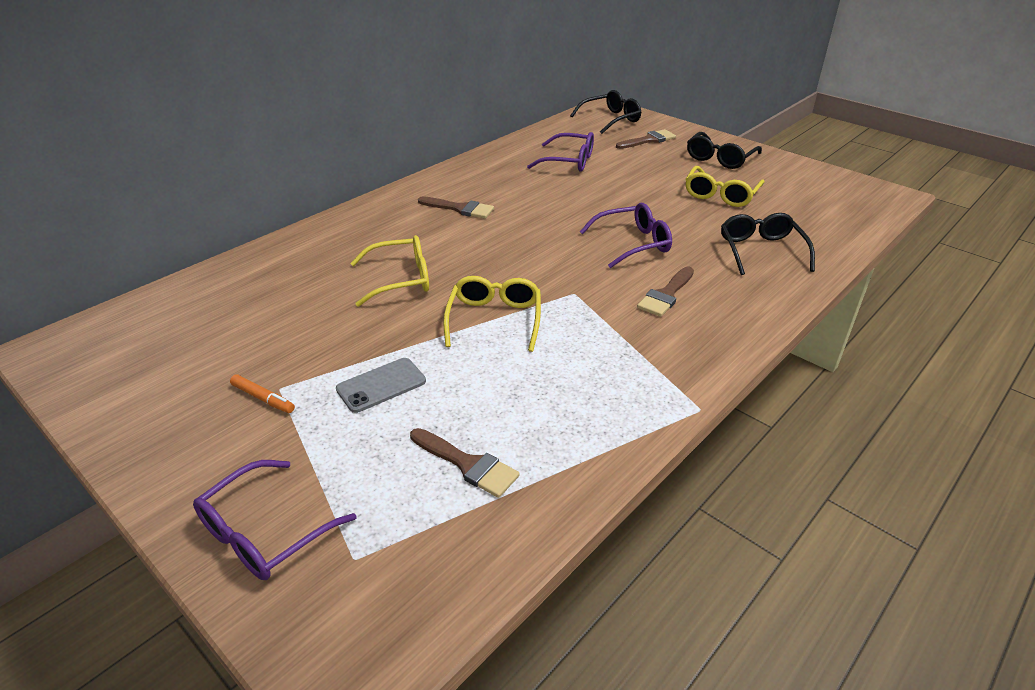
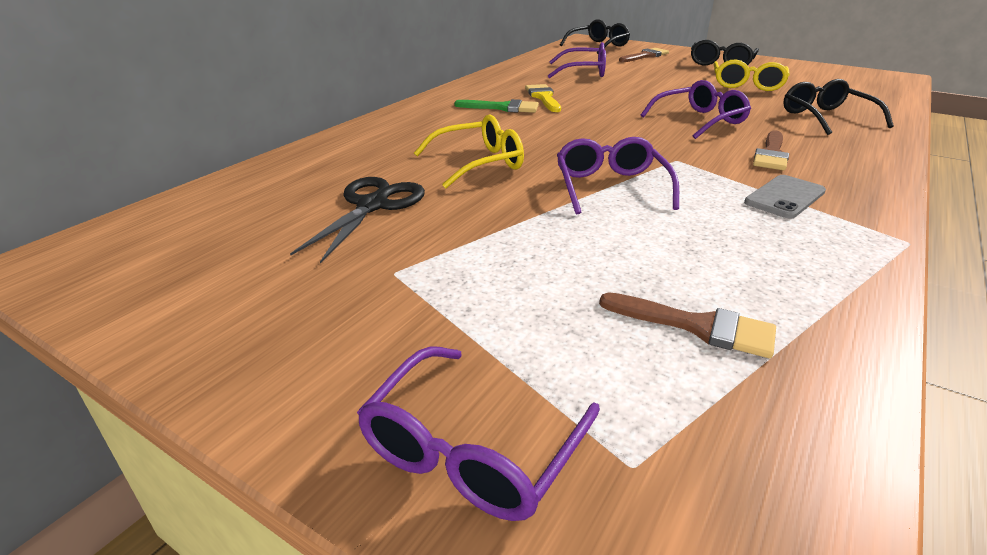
camera: 10 degrees left, 5 degrees down
orange marker [230,374,295,413] -> none
grey phone [336,358,426,413] -> grey phone moved to [744,175,826,219]
brown brush [418,196,494,219] -> green brush [454,99,539,113]
yellow glasses [443,276,541,352] -> purple glasses [557,137,679,215]
none -> black scissors [290,177,425,264]
none -> yellow brush [525,84,561,112]

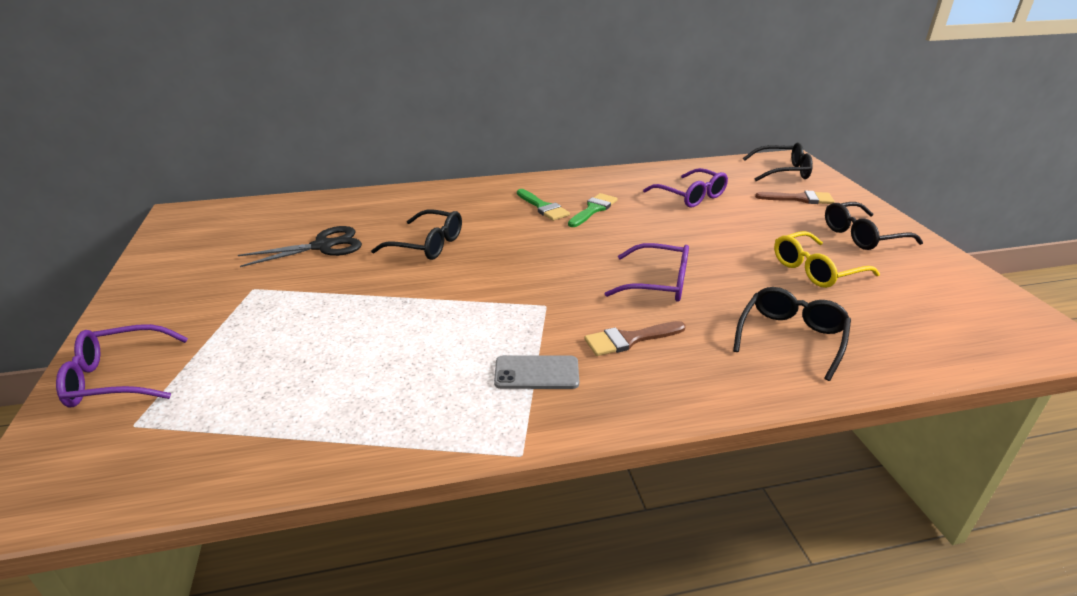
camera: 45 degrees right, 0 degrees up
yellow glasses [414,114,524,188] -> black glasses [371,210,462,260]
yellow brush [525,84,561,112] -> green brush [568,193,618,227]
purple glasses [557,137,679,215] -> none
brown brush [599,292,776,358] -> none

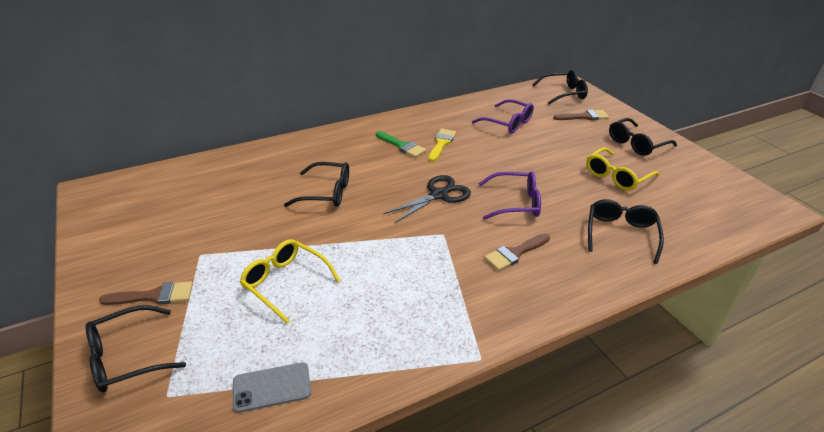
camera: 15 degrees left, 5 degrees up
purple glasses [56,324,188,407] -> black glasses [86,305,186,393]
black scissors [238,226,362,267] -> black scissors moved to [383,175,471,223]
grey phone [494,355,579,389] -> grey phone moved to [233,362,311,413]
green brush [568,193,618,227] -> yellow brush [428,128,456,162]
none -> brown brush [99,281,193,305]
none -> yellow glasses [240,239,340,323]

